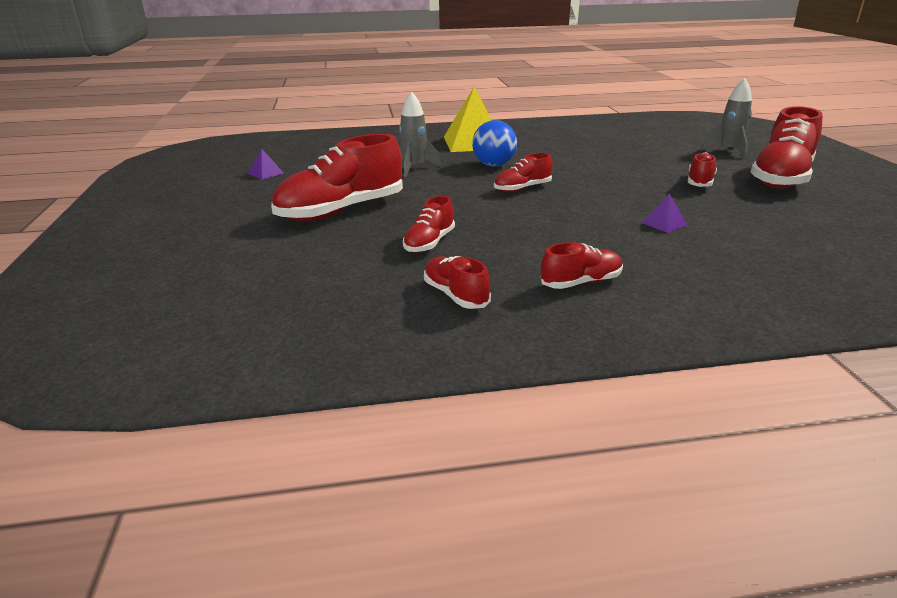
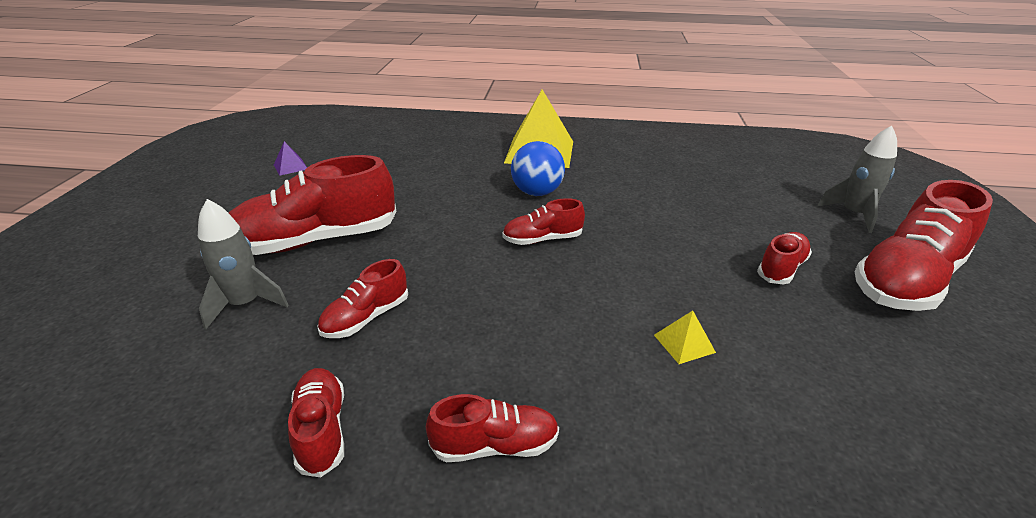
camera: 15 degrees right, 5 degrees up
grey rocket [399,91,441,177] -> grey rocket moved to [198,199,289,329]
purple pyramid [642,194,687,233] -> yellow pyramid [654,311,716,364]

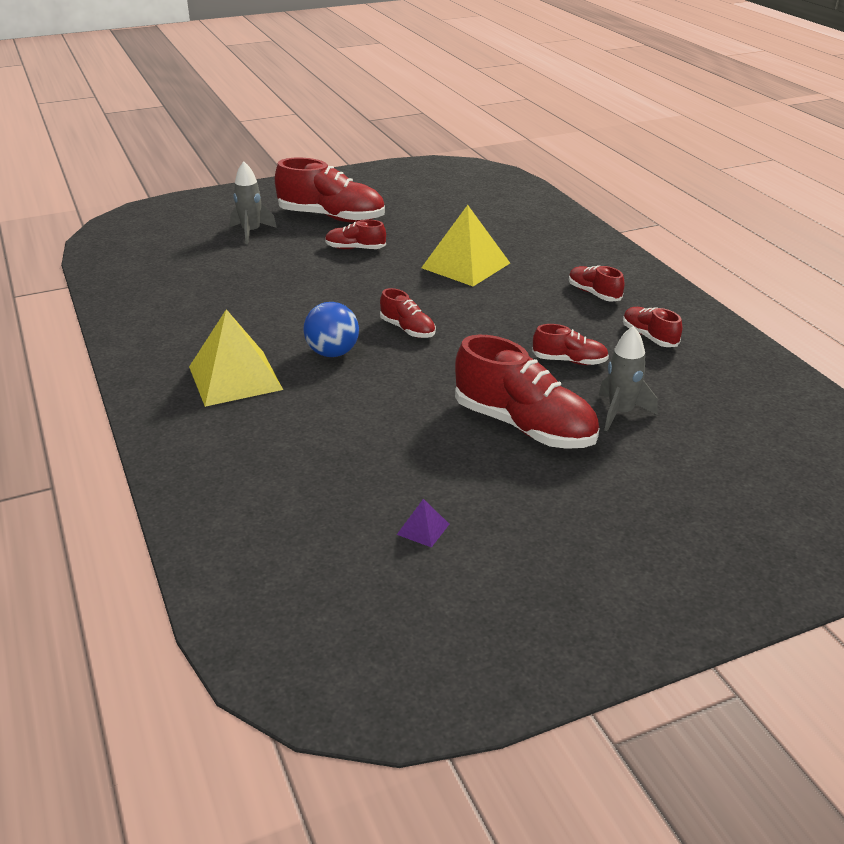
camera: 120 degrees left, 0 degrees up
red shoe [288,368,344,477] -> red shoe turned 105 degrees clockwise [623,307,682,347]
yellow pyramid [654,311,716,364] -> yellow pyramid [421,205,510,286], size x2.42

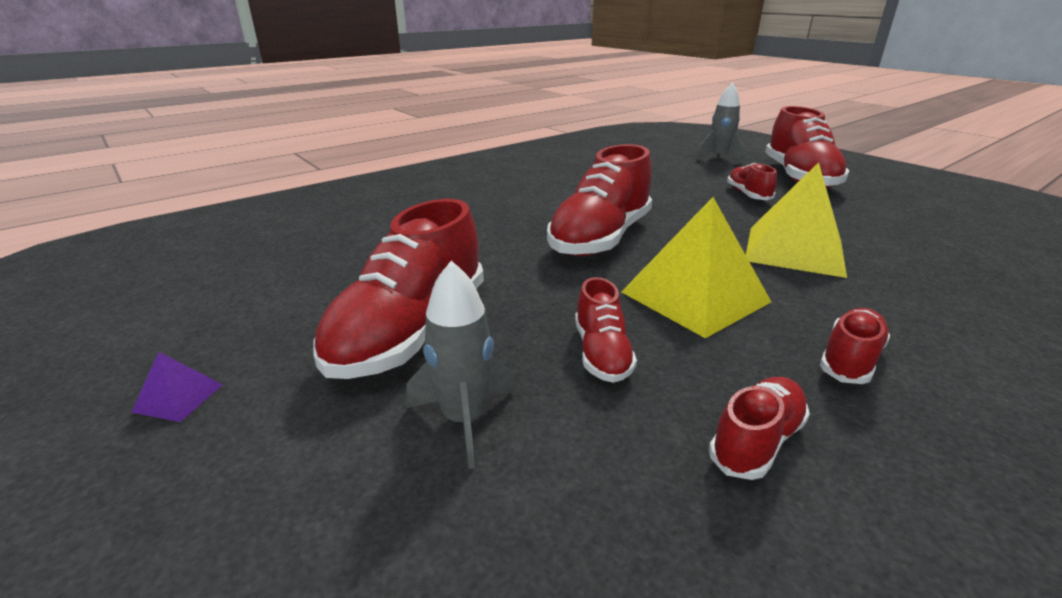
camera: 75 degrees right, 5 degrees down
yellow pyramid [189,309,283,407] -> yellow pyramid moved to [621,197,771,338]
blue ball [303,302,359,357] -> none
red shoe [380,288,436,338] -> red shoe [547,144,652,256], size x1.96
purple pyramid [397,499,449,547] -> purple pyramid moved to [131,352,223,422]

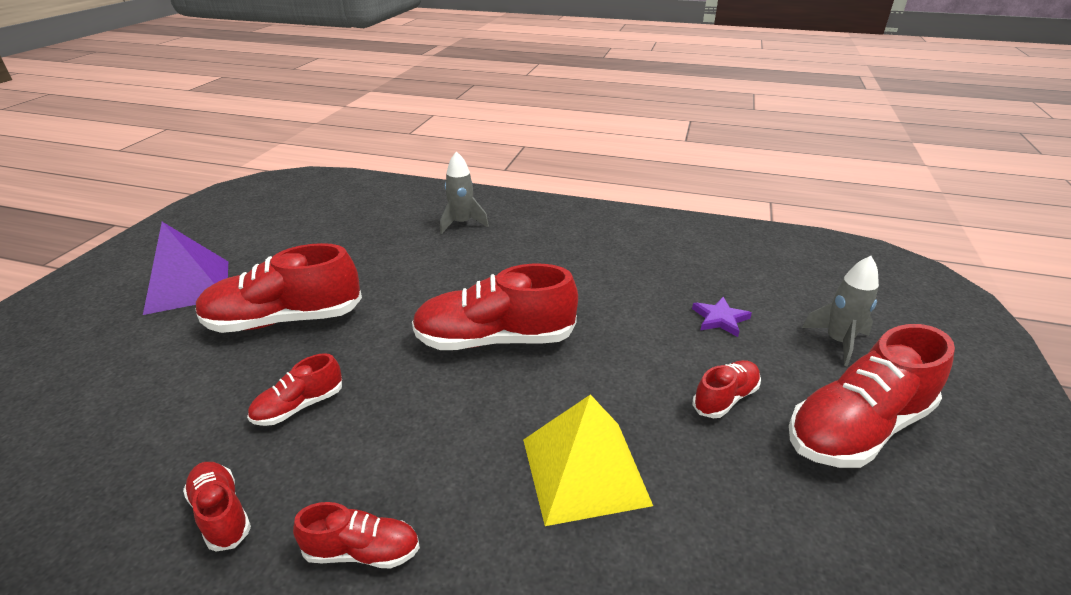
camera: 55 degrees right, 5 degrees up
purple pyramid [131,352,223,422] -> purple pyramid [143,222,228,315], size x2.42
grey rocket [406,261,515,469] -> grey rocket moved to [440,151,489,234]
yellow pyramid [621,197,771,338] -> none
red shoe [709,377,810,480] -> red shoe turned 135 degrees counterclockwise [183,462,251,552]
none -> purple star [692,297,752,337]

